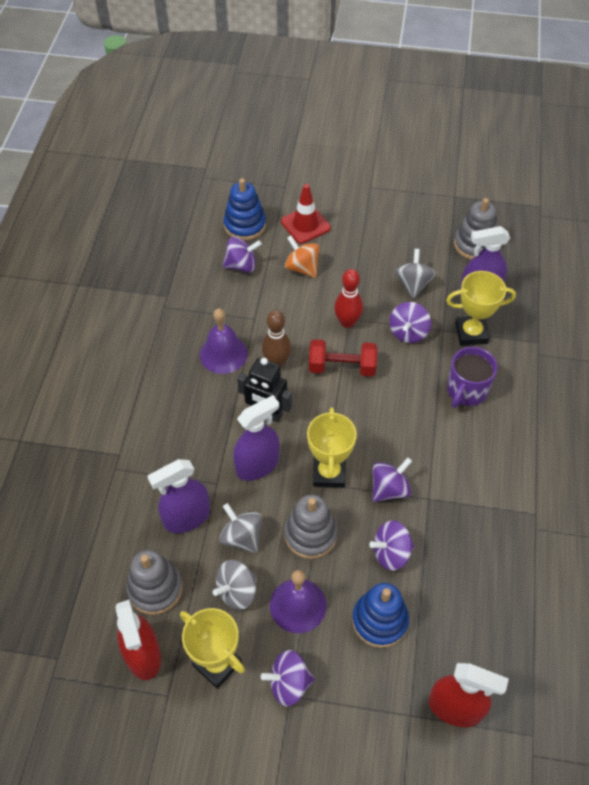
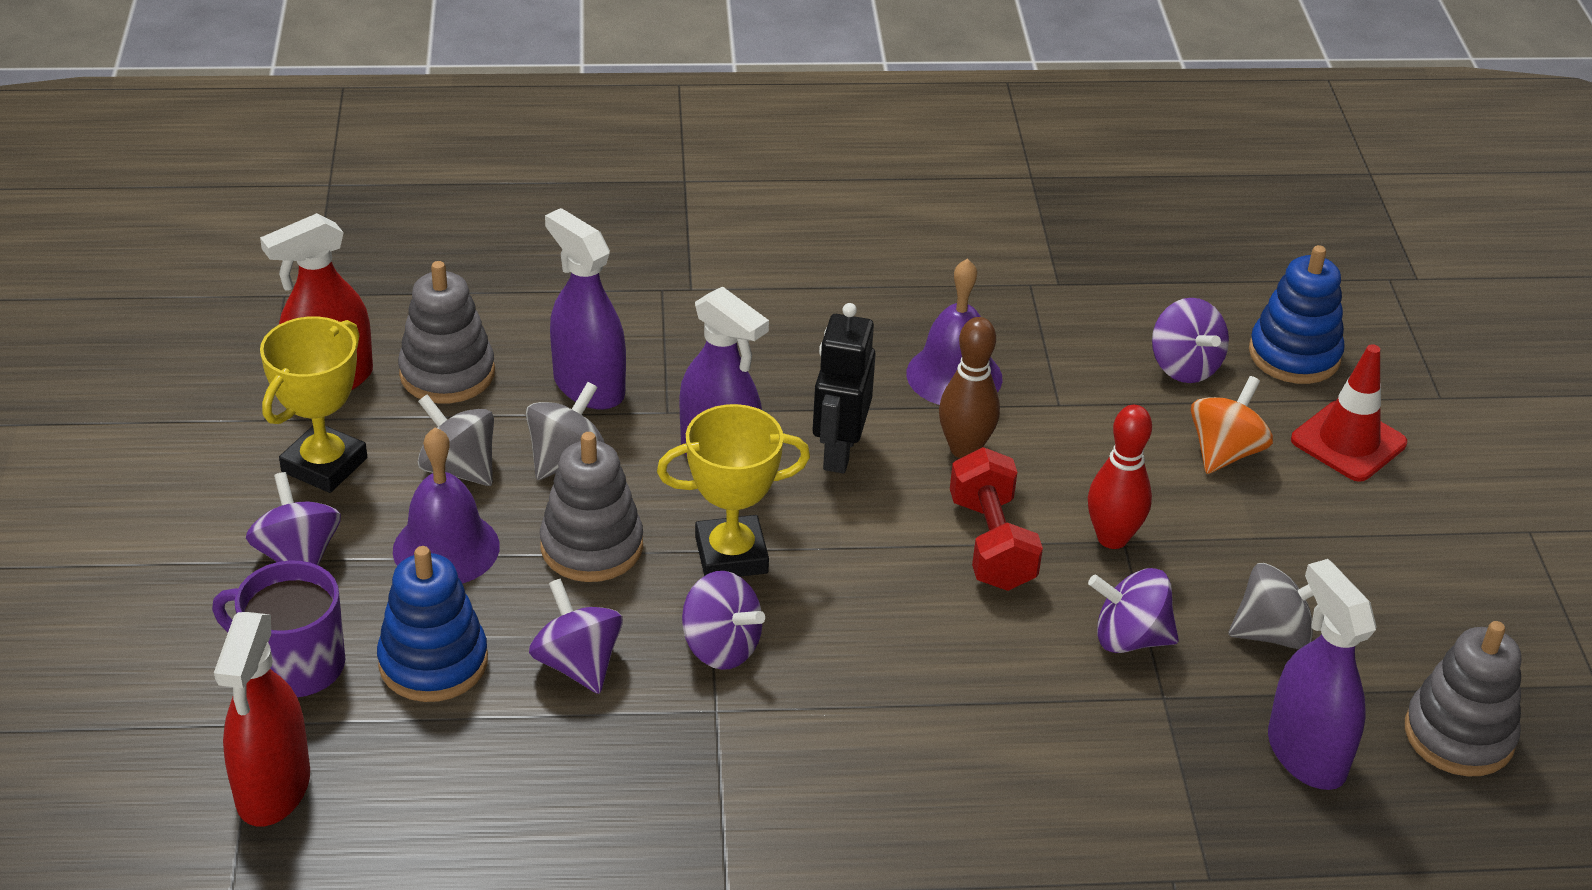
camera: 75 degrees right, 15 degrees down
yellow trophy [446,271,516,345] -> none
purple mug [447,347,498,408] -> purple mug moved to [212,561,345,697]

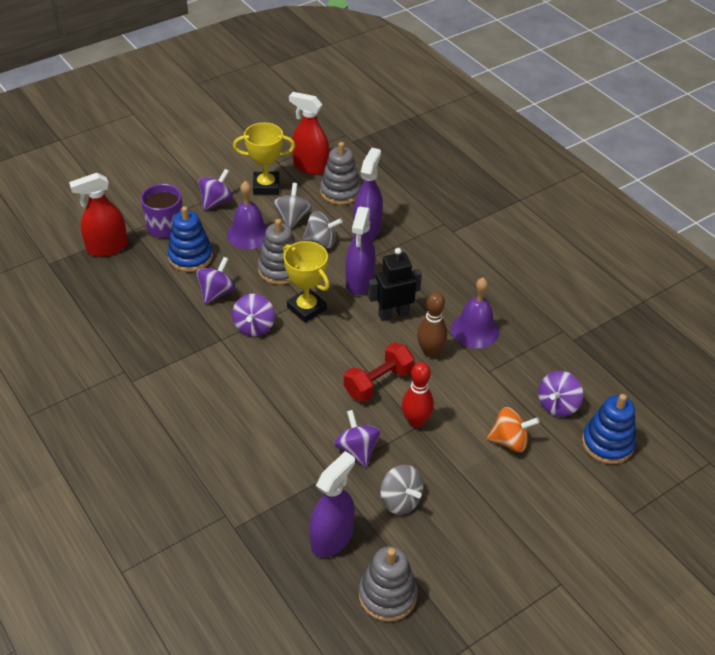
camera: 60 degrees right, 5 degrees up
red traffic cone [1291,344,1407,482] -> none

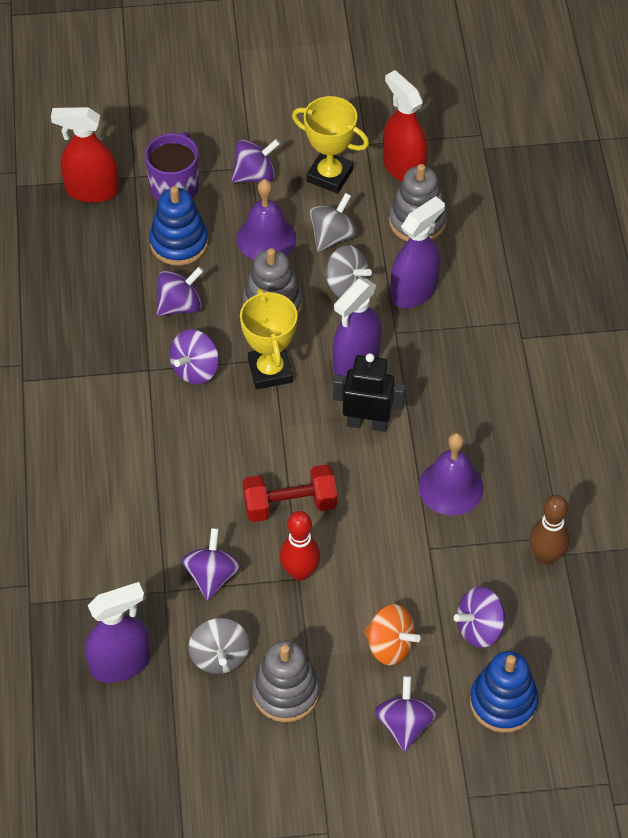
camera: 30 degrees right, 10 degrees up
grey stacking toy [359,546,418,622] -> grey stacking toy moved to [252,641,320,722]
brown bowling pin [417,292,447,357] -> brown bowling pin moved to [529,495,570,565]
none -> purple spinning top [375,676,437,752]

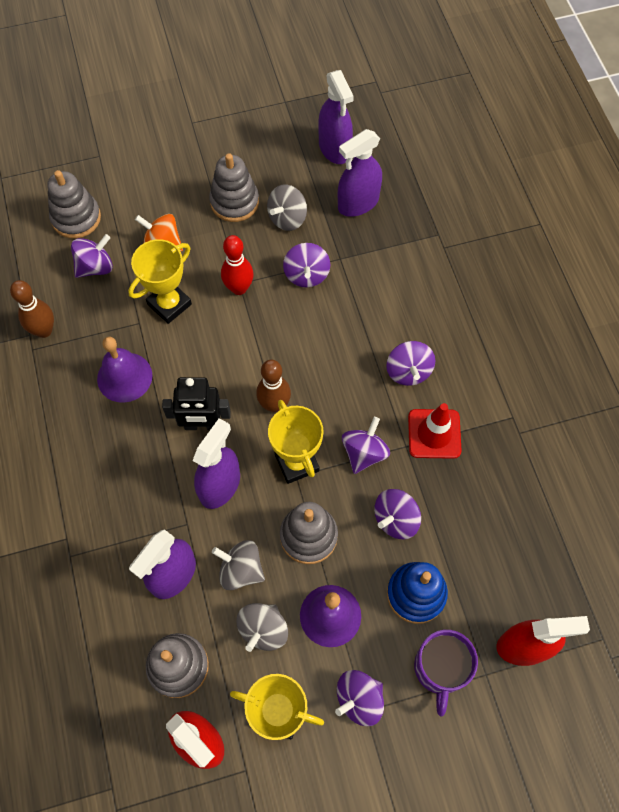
camera: 170 degrees right, 10 degrees up
grey spinning top [189,618,250,674] -> grey spinning top turned 120 degrees counterclockwise [267,184,307,231]
red dumbbell [242,464,337,522] -> none
purple spinning top [375,676,437,752] -> purple spinning top moved to [386,341,435,386]
blue stacking toy [470,651,538,733] -> grey stacking toy [47,170,101,238]
none -> yellow trophy [128,239,192,324]
none -> brown bowling pin [256,360,291,412]
none -> purple spray bottle [318,70,354,164]
none -> red traffic cone [408,403,462,459]

